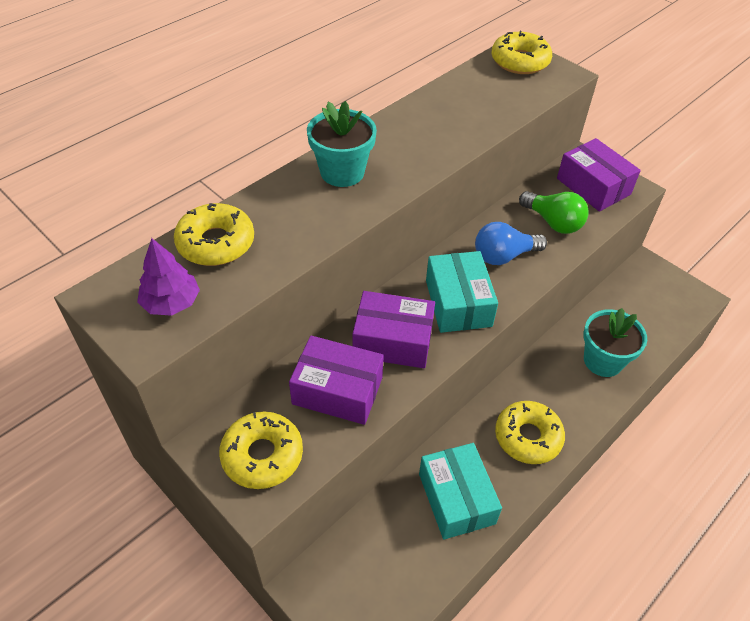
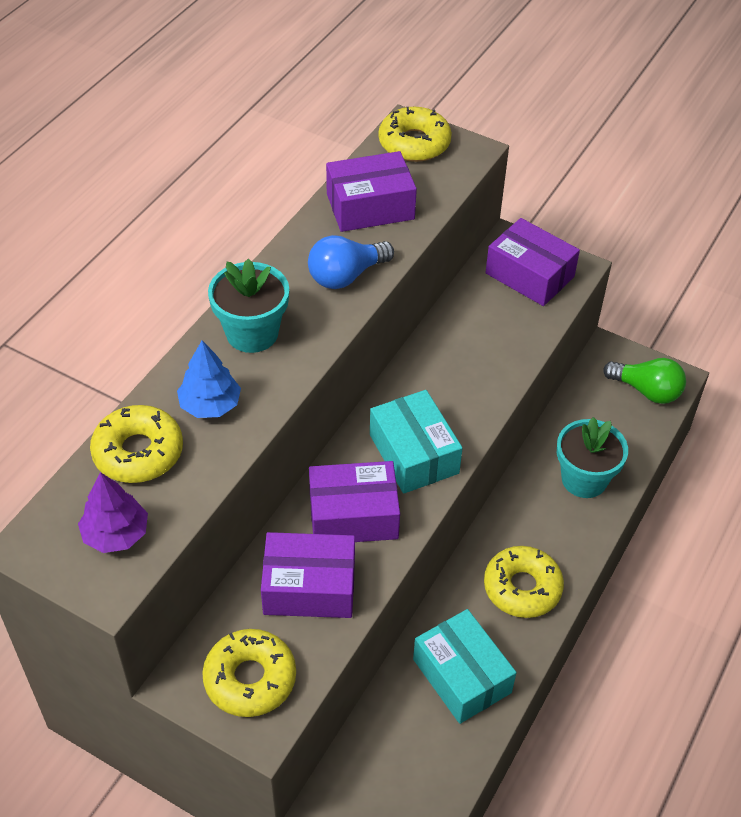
camera: 15 degrees left, 0 degrees up
blue light bulb [475,222,547,265] -> blue light bulb moved to [308,235,394,289]
green light bulb [519,191,589,234] -> green light bulb moved to [603,358,686,404]
none -> blue tree [177,340,241,418]
none -> purple box [326,151,417,232]

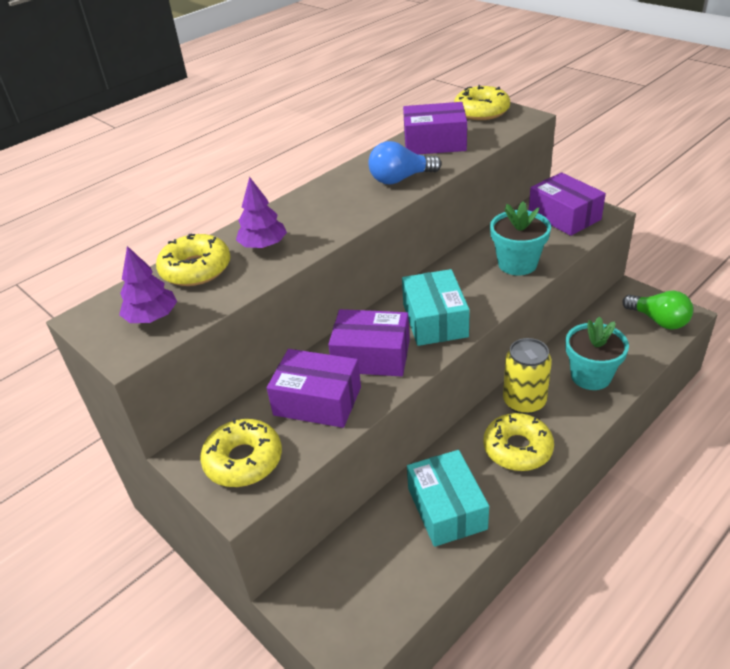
camera: 20 degrees right, 10 degrees down
blue tree [177,340,241,418] -> purple tree [236,177,287,249]
turquoise flower pot [208,259,289,353] -> turquoise flower pot moved to [490,201,551,275]
none -> yellow can [503,338,552,414]

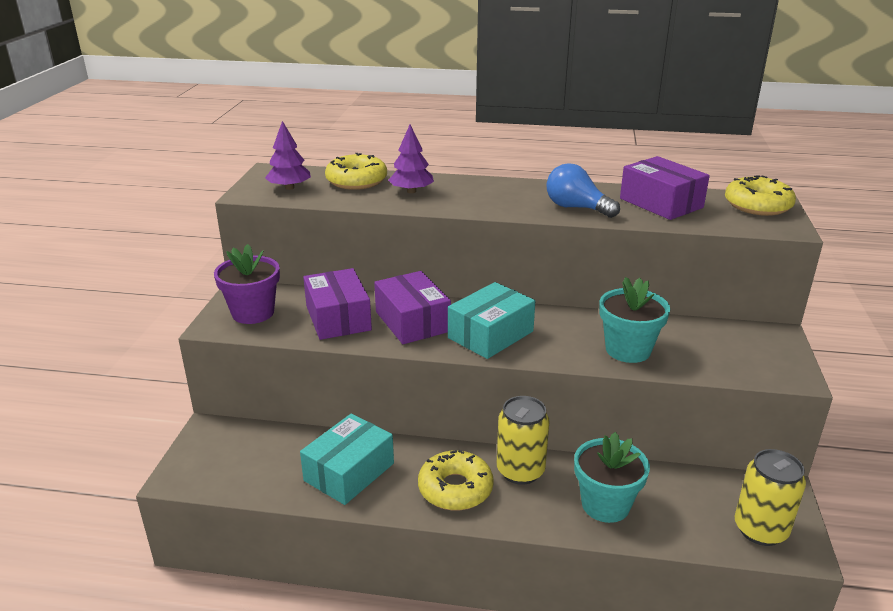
camera: 50 degrees right, 10 degrees down
yellow donut [200,418,282,487] -> purple flower pot [214,244,280,324]
purple box [529,172,606,236] -> none
green light bulb [622,291,693,329] -> yellow can [735,449,806,546]

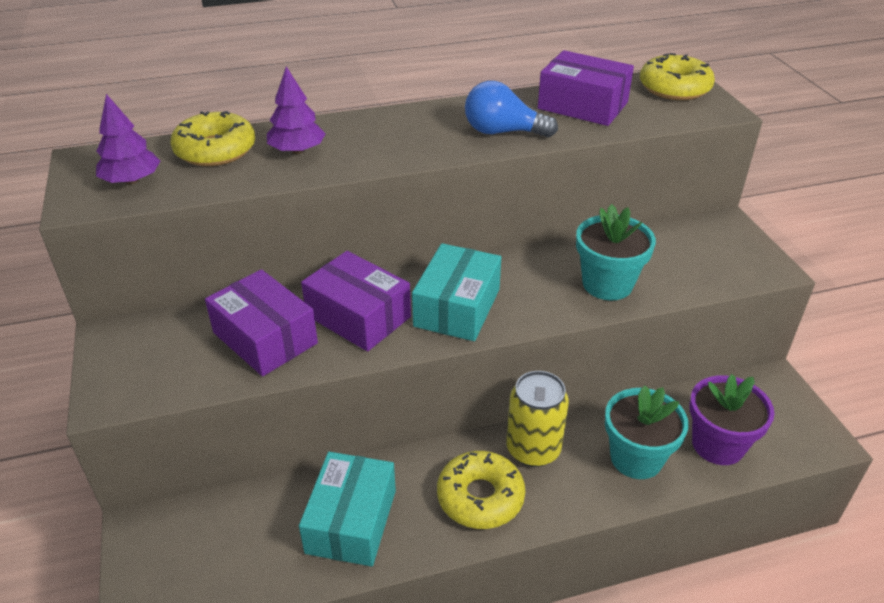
camera: 25 degrees left, 10 degrees up
purple flower pot [214,244,280,324] -> purple flower pot moved to [690,374,775,465]
yellow can [735,449,806,546] -> none

